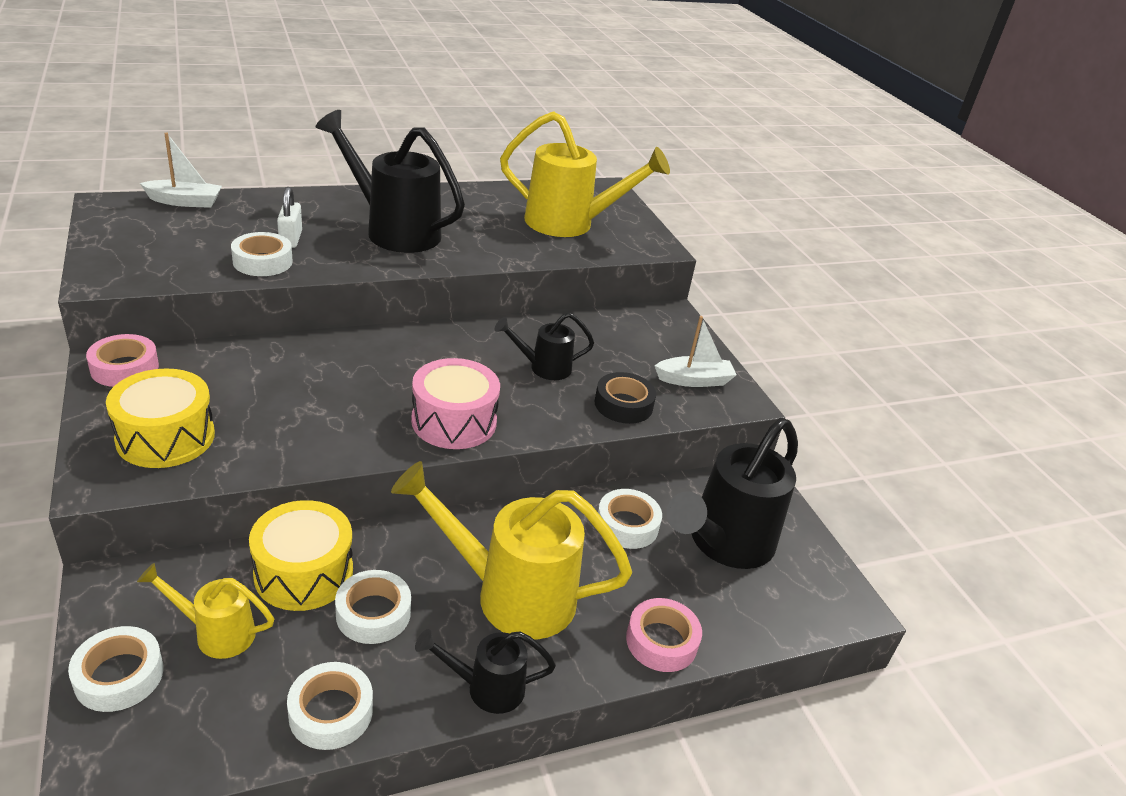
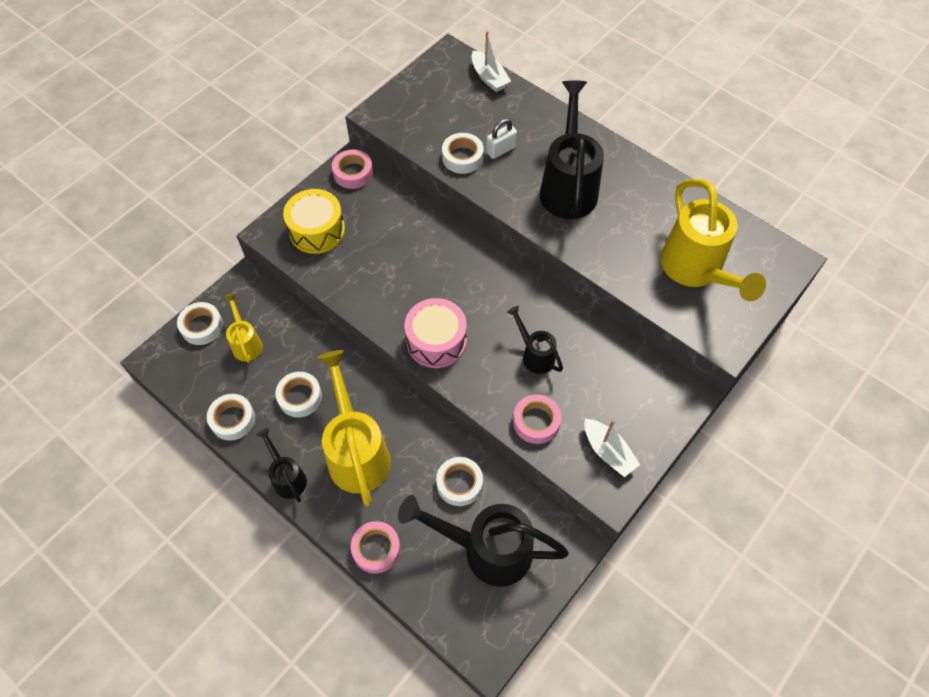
camera: 65 degrees right, 25 degrees up
yellow drum [249,500,353,611] -> none
black tape [595,372,656,424] -> pink tape [513,394,561,444]

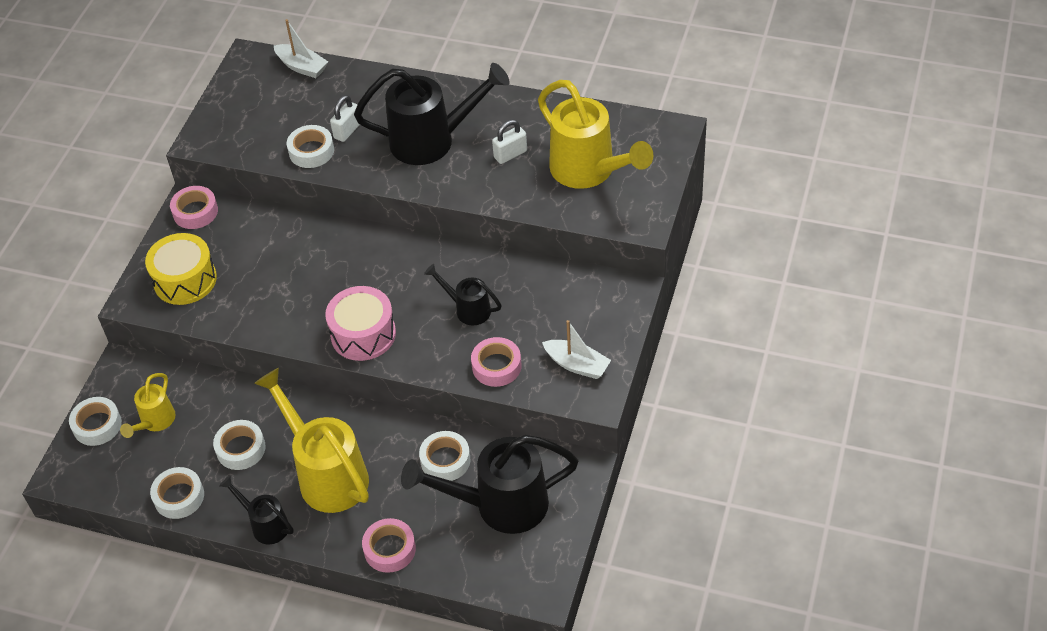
camera: 20 degrees left, 10 degrees down
yellow watering can [224,293,263,363] -> yellow watering can turned 120 degrees counterclockwise [120,373,176,438]
black watering can [540,80,604,219] -> black watering can turned 105 degrees clockwise [354,63,510,165]
none -> white padlock [492,120,527,164]

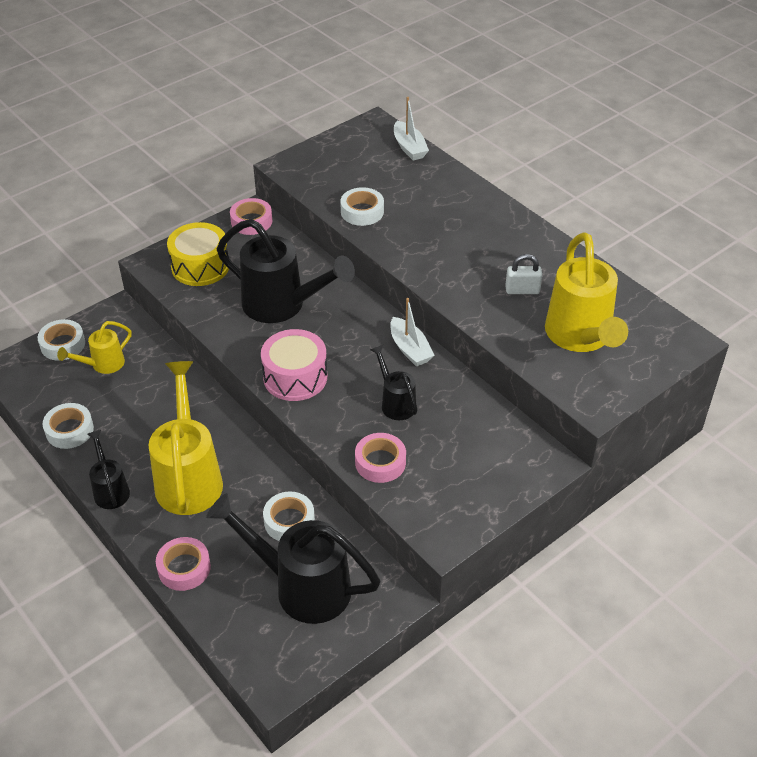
camera: 30 degrees right, 5 degrees down
white tape [213,420,266,470] -> none
white padlock [330,95,360,142] -> none
black watering can [354,63,510,165] -> black watering can moved to [217,219,355,323]
white boat [542,320,611,379] -> white boat moved to [390,298,435,366]

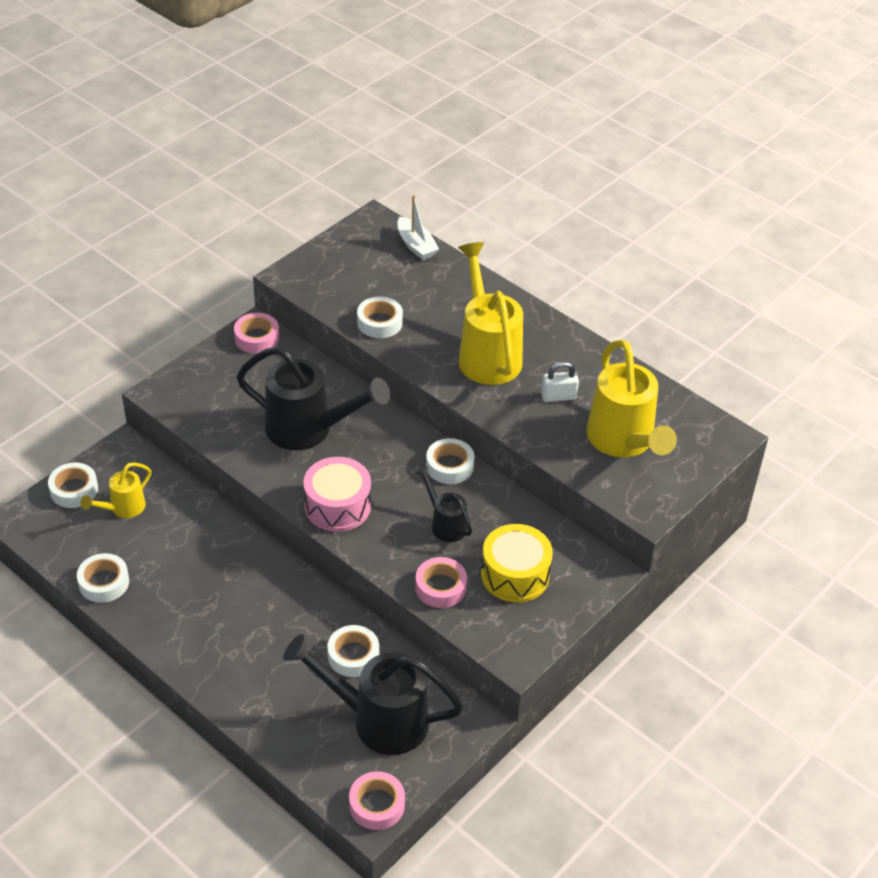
camera: 10 degrees left, 0 degrees up
black watering can [87,430,130,509] -> none
yellow watering can [149,361,223,515] -> yellow watering can moved to [458,242,523,385]
pink tape [156,537,211,591] -> pink tape moved to [349,771,405,830]
yellow drum [167,222,229,286] -> yellow drum moved to [481,524,553,603]
white boat [390,298,435,366] -> white tape [426,438,474,484]

